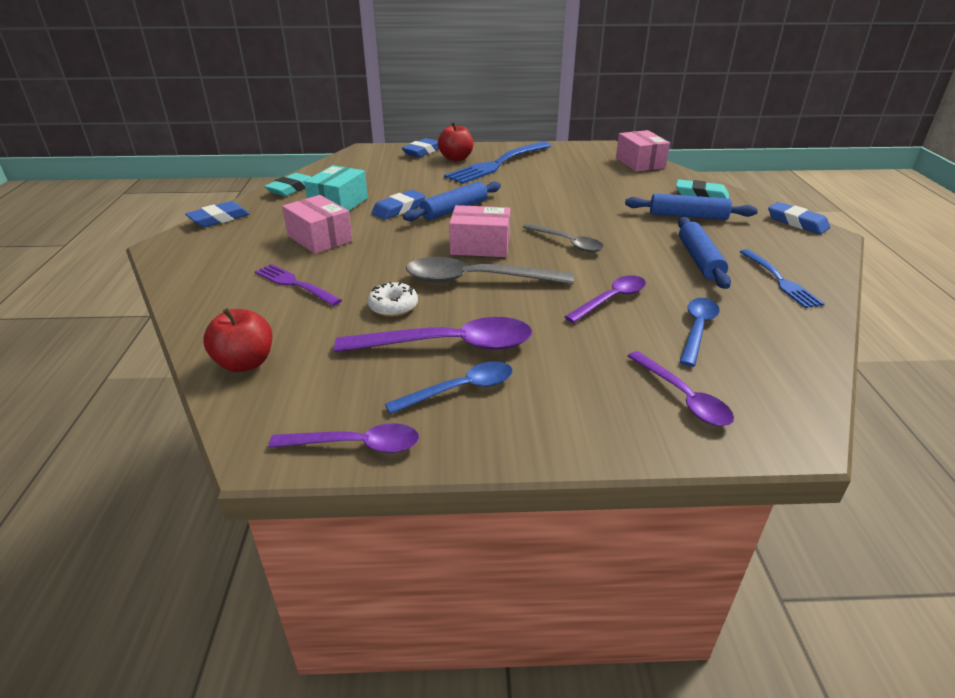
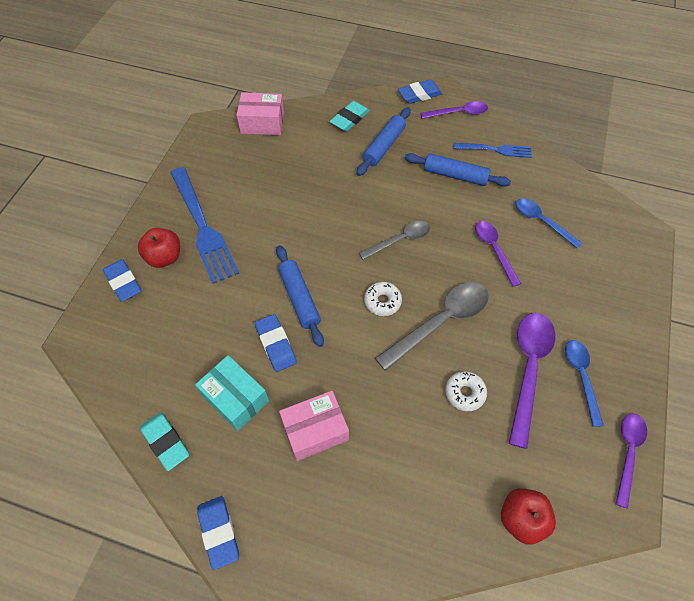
camera: 70 degrees left, 25 degrees up
purple fork [255,264,342,306] -> none
grey spoon [406,257,574,284] -> grey spoon turned 150 degrees counterclockwise [375,282,489,371]
pink box [449,205,510,257] -> white donut [364,282,402,316]
purple spoon [628,351,734,426] -> purple spoon moved to [420,101,488,119]

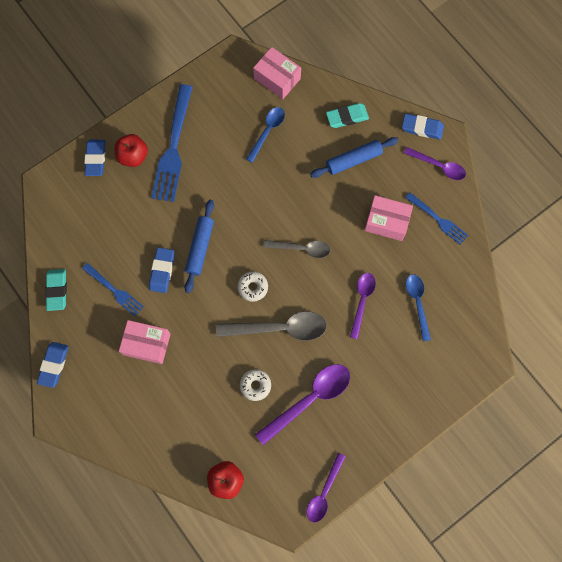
camera: 35 degrees right, 15 degrees up
turquoise box [195,355,269,431] -> blue fork [82,263,144,317]
blue rolling pin [405,153,511,187] -> pink box [364,195,413,241]
blue spoon [565,340,604,427] -> blue spoon moved to [246,107,285,163]
purple spoon [616,413,647,509] -> purple spoon turned 150 degrees clockwise [307,453,346,523]

